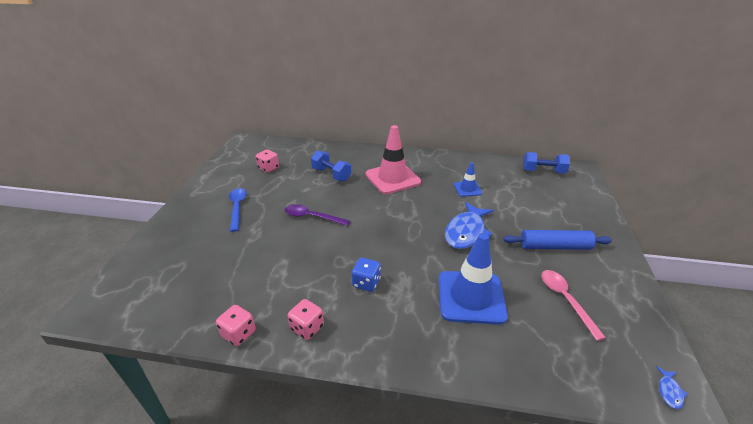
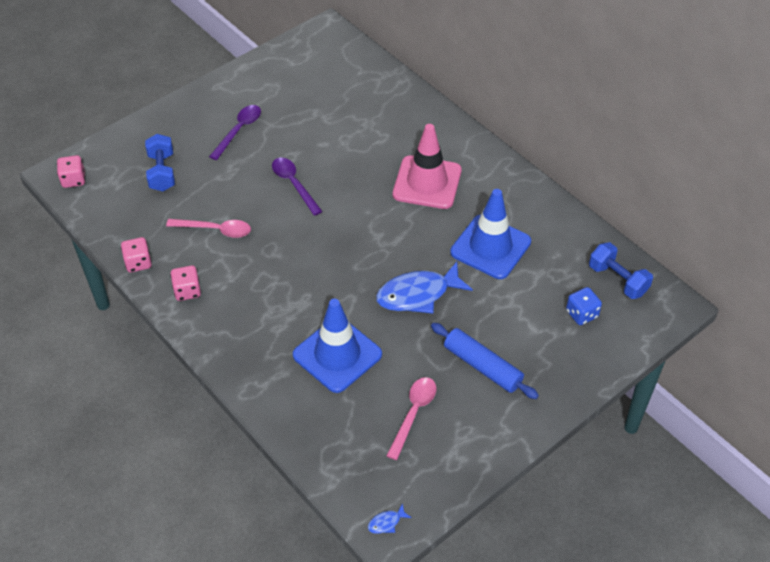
camera: 40 degrees right, 15 degrees up
blue spoon [229,188,247,232] -> purple spoon [209,105,261,160]
pink dice [256,149,279,173] -> pink dice moved to [57,155,85,188]
blue dumbbell [311,150,351,181] -> blue dumbbell moved to [145,134,175,191]
blue dice [352,258,381,292] -> blue dice moved to [566,287,602,325]
blue traffic cone [454,162,482,197] -> blue traffic cone [450,189,531,279], size x1.94
none -> pink spoon [166,219,251,238]

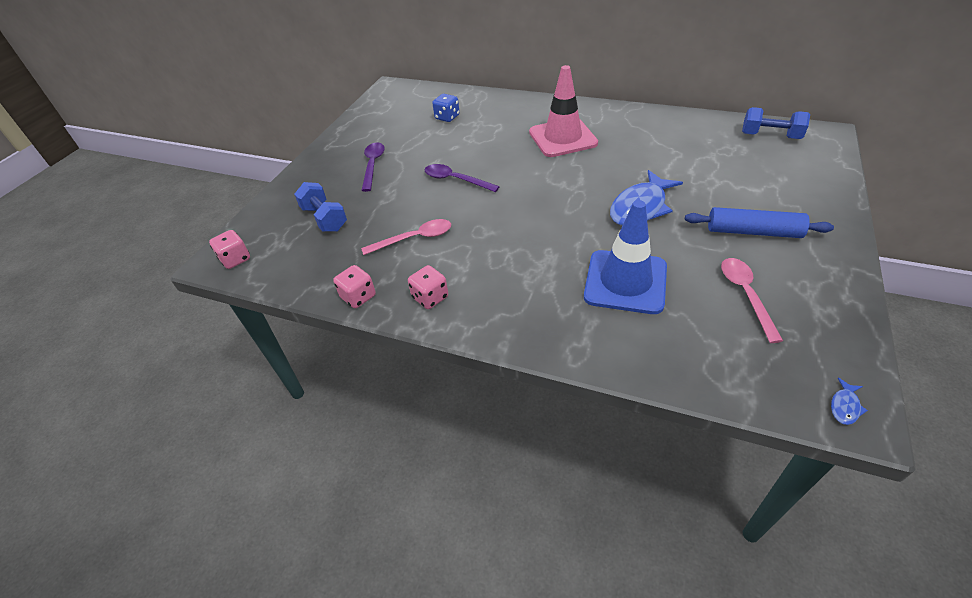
camera: 25 degrees left, 5 degrees down
blue traffic cone [450,189,531,279] -> none
blue dice [566,287,602,325] -> blue dice moved to [432,94,460,122]

